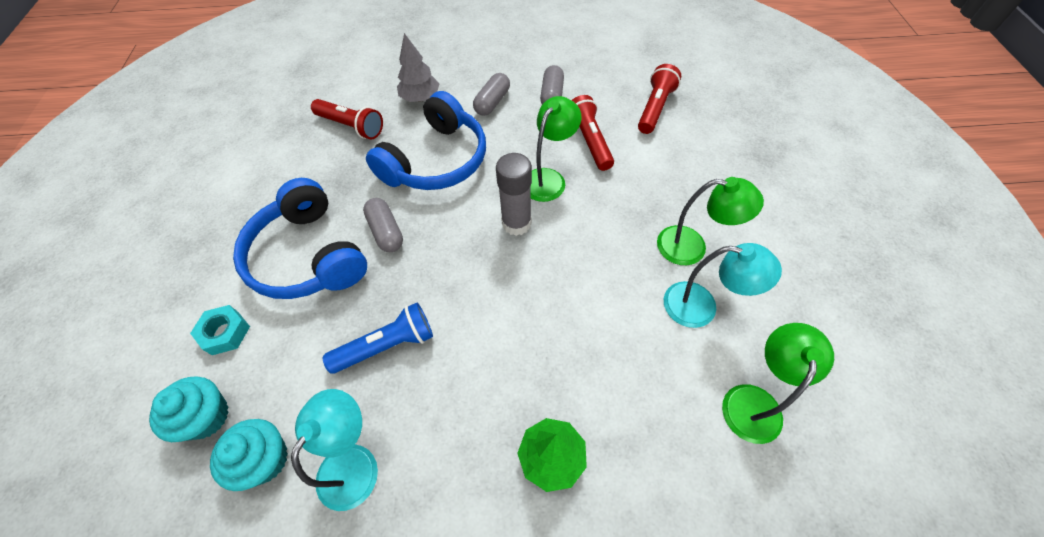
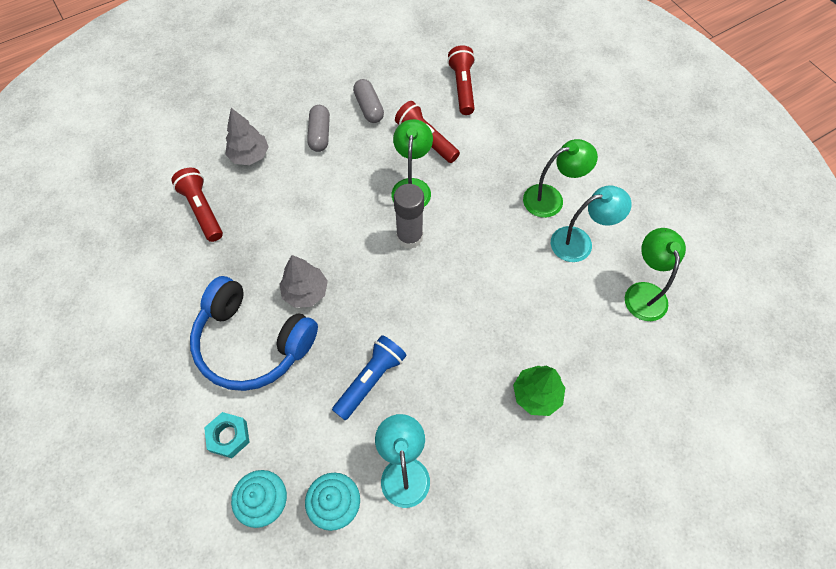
camera: 30 degrees left, 5 degrees up
red flashlight [311,99,383,140] -> red flashlight turned 120 degrees counterclockwise [171,168,223,242]
grey capsule [363,198,403,252] -> grey tree [279,255,328,308]
blue headphones [366,91,486,190] -> none

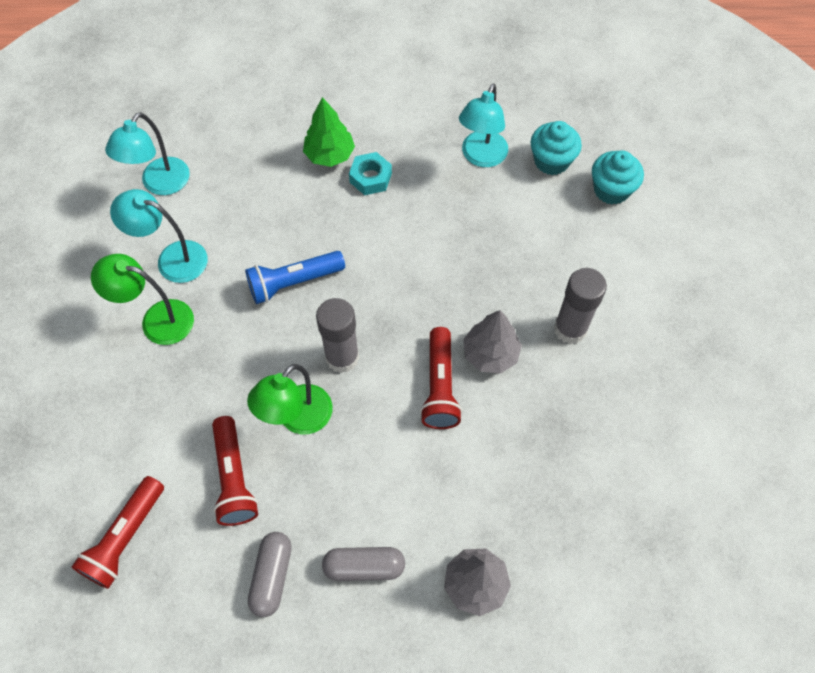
camera: 150 degrees left, 0 degrees up
red flashlight [171,168,223,242] -> red flashlight moved to [420,327,462,429]
blue headphones [190,276,318,391] -> grey glue stick [554,268,607,344]
turquoise nut [204,412,250,458] -> turquoise nut moved to [349,152,392,195]
grey capsule [307,105,330,152] -> grey capsule turned 60 degrees clockwise [322,547,405,581]
blue flashlight [332,335,407,420] -> blue flashlight moved to [245,251,345,304]
green lamp [625,228,686,321] -> turquoise lamp [105,112,190,195]

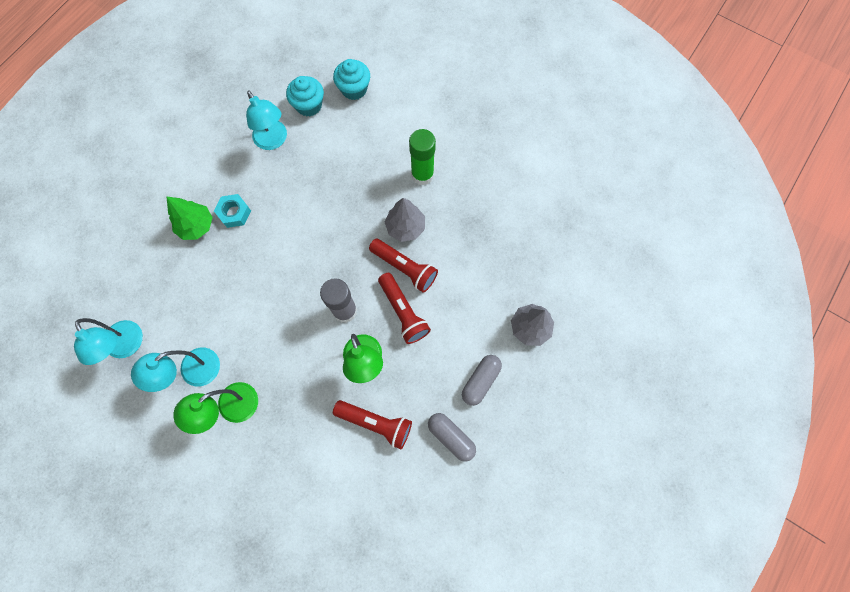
camera: 55 degrees left, 10 degrees up
red flashlight [72,476,164,589] -> red flashlight moved to [378,273,431,344]
blue flashlight [245,251,345,304] -> none
grey glue stick [554,268,607,344] -> green glue stick [409,129,436,185]

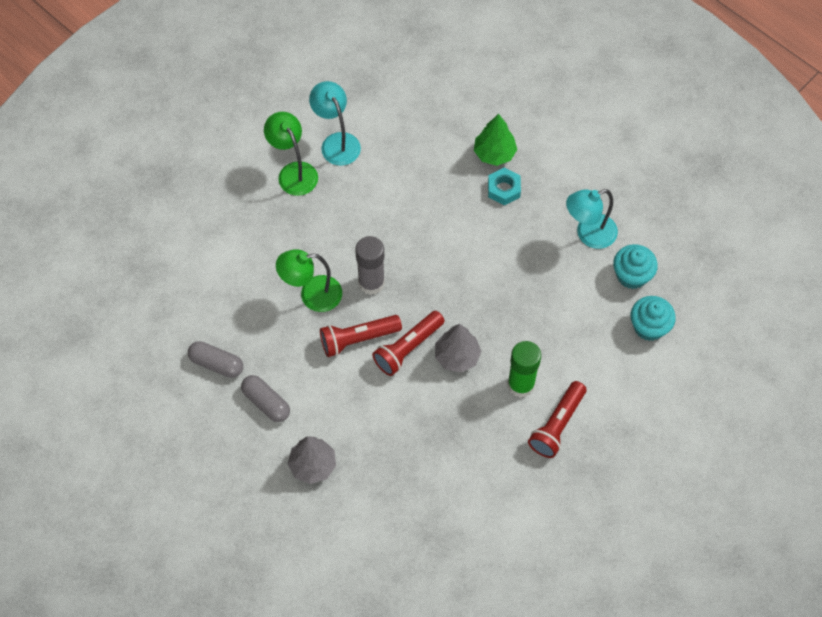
camera: 100 degrees right, 10 degrees down
turquoise lamp [74,318,143,365] -> none
red flashlight [333,400,412,449] -> red flashlight moved to [528,381,586,458]
grey capsule [428,413,476,462] -> grey capsule turned 60 degrees clockwise [188,341,243,378]

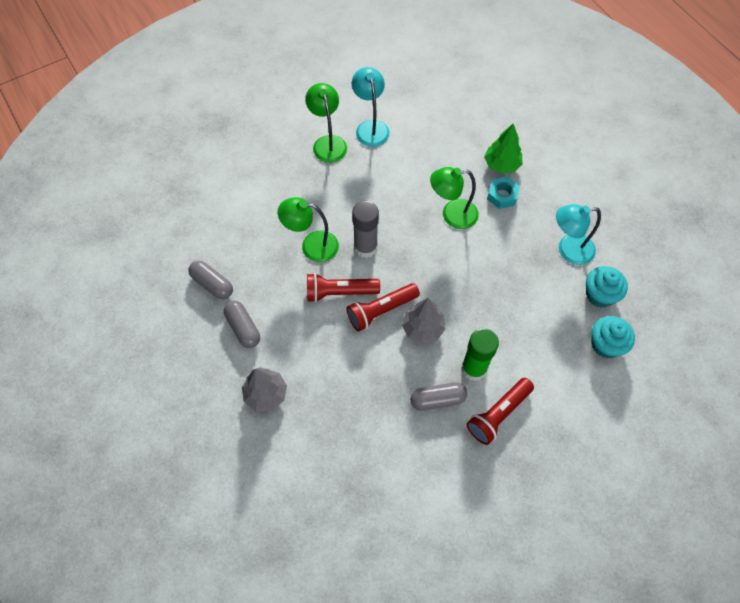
camera: 15 degrees right, 0 degrees up
none -> grey capsule [410,382,467,411]
none -> green lamp [430,167,479,229]

